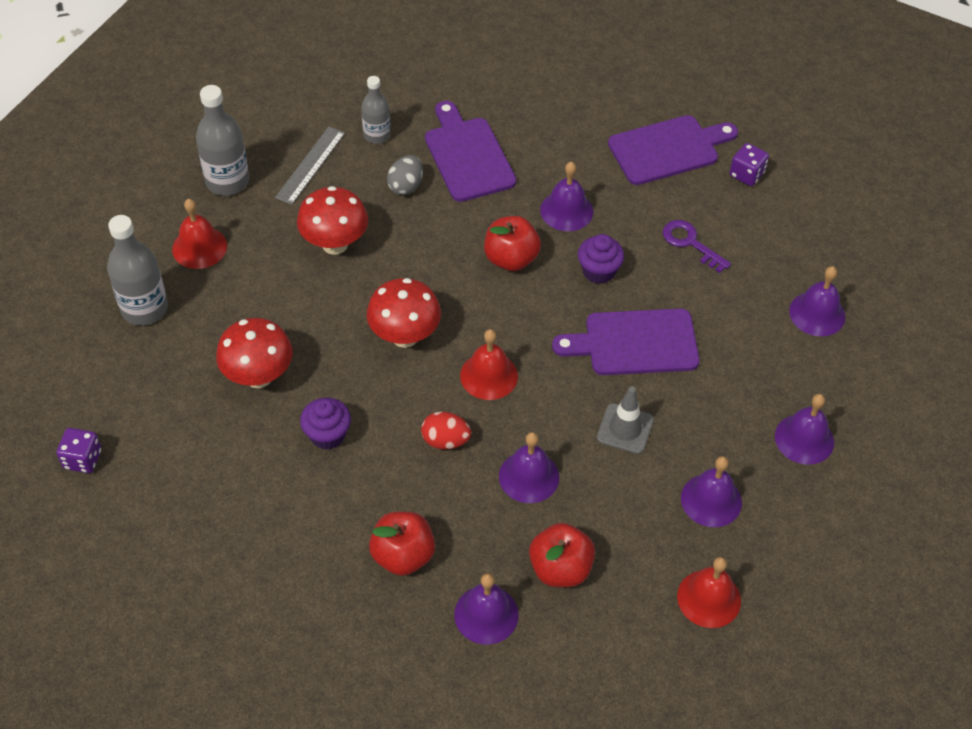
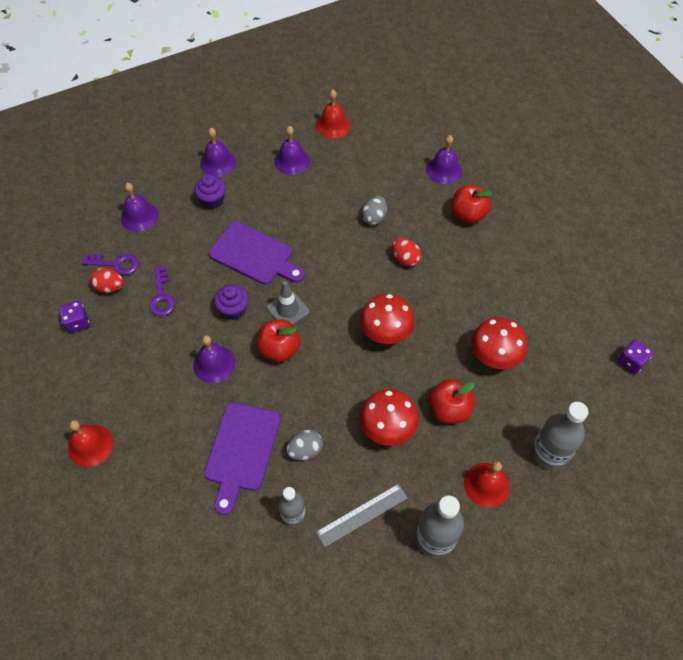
camera: 145 degrees left, 5 degrees up
purple cupcake [300,398,351,450] -> purple cupcake moved to [194,174,226,209]
red bell [460,329,518,400] -> red bell moved to [68,420,113,467]
purple bell [499,432,559,503] -> grey egg [362,196,387,225]
red apple [529,523,595,587] -> red apple moved to [429,379,475,424]
grey traffic cone [597,386,654,454] -> grey traffic cone moved to [267,281,309,324]
purple cutting board [608,115,738,185] -> none
none -> purple key [81,254,139,275]
none -> red egg [90,268,123,293]

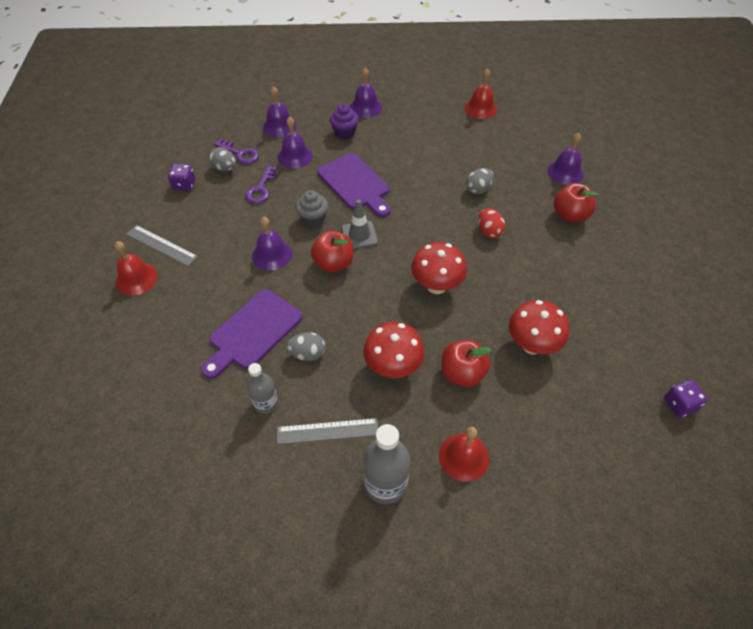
camera: 25 degrees right, 5 degrees down
red egg [90,268,123,293] -> grey egg [209,147,236,172]
purple cupcake [214,284,249,320] -> grey cupcake [295,190,328,227]
purple bell [274,126,310,175] -> purple bell moved to [278,116,313,168]
grey bottle [532,402,588,470] -> none
none -> grey ruler [126,225,198,266]

